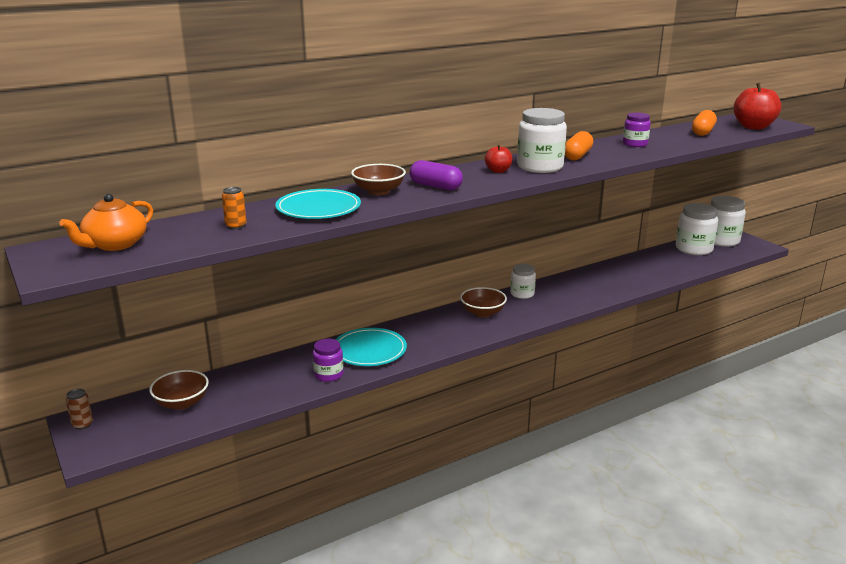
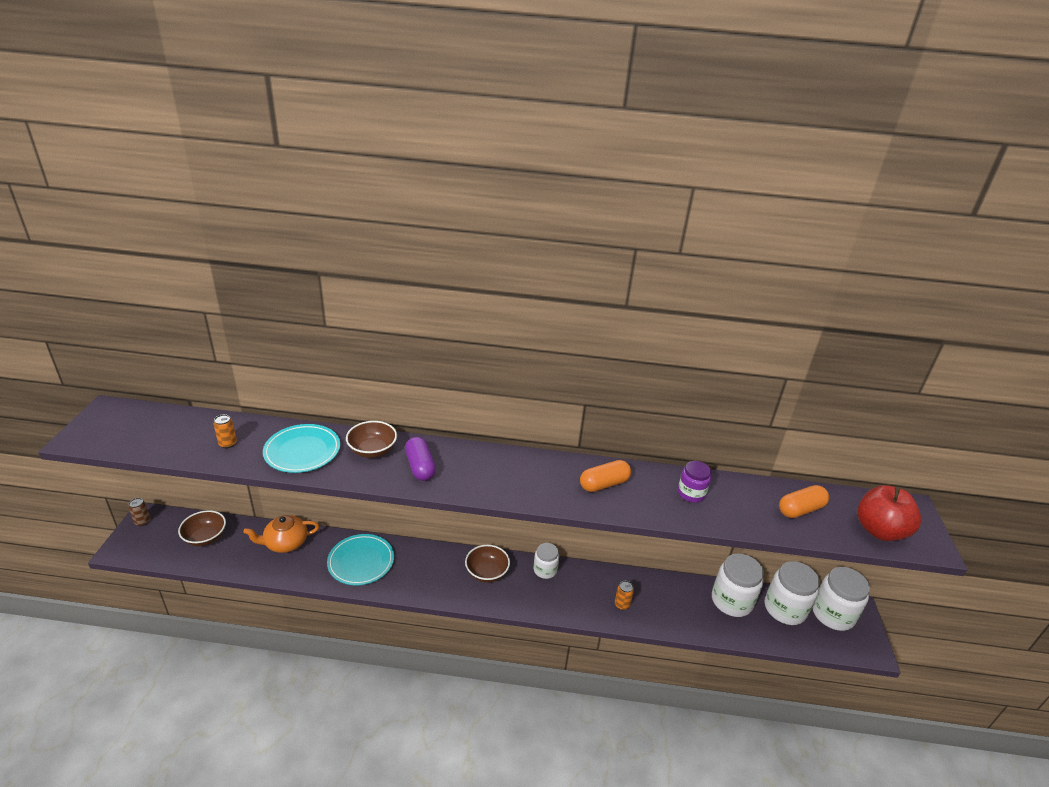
camera: 35 degrees right, 10 degrees up
orange teapot [59,193,153,251] -> orange teapot moved to [243,515,319,553]
purple jar [313,339,343,382] -> none
red apple [485,144,512,173] -> none
white jar [517,108,567,173] -> white jar moved to [712,553,764,617]
none -> orange can [615,581,634,610]

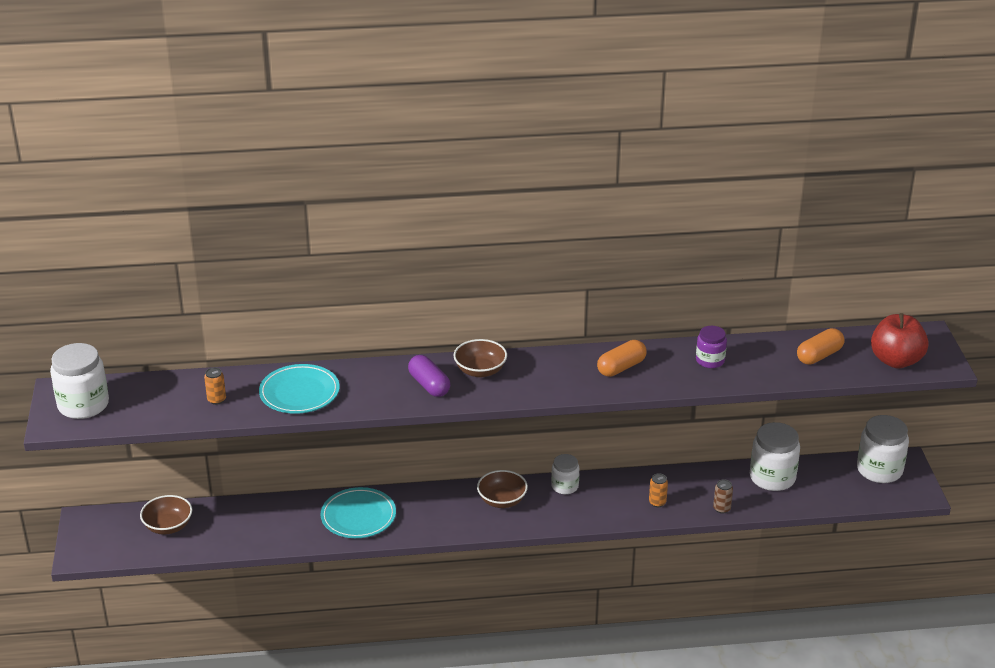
camera: 10 degrees left, 0 degrees up
brown can [128,498,150,526] -> brown can moved to [713,479,733,514]
orange teapot [243,515,319,553] -> none
brown bowl [346,421,397,458] -> brown bowl moved to [454,339,507,377]
white jar [765,561,820,625] -> white jar moved to [50,343,109,419]

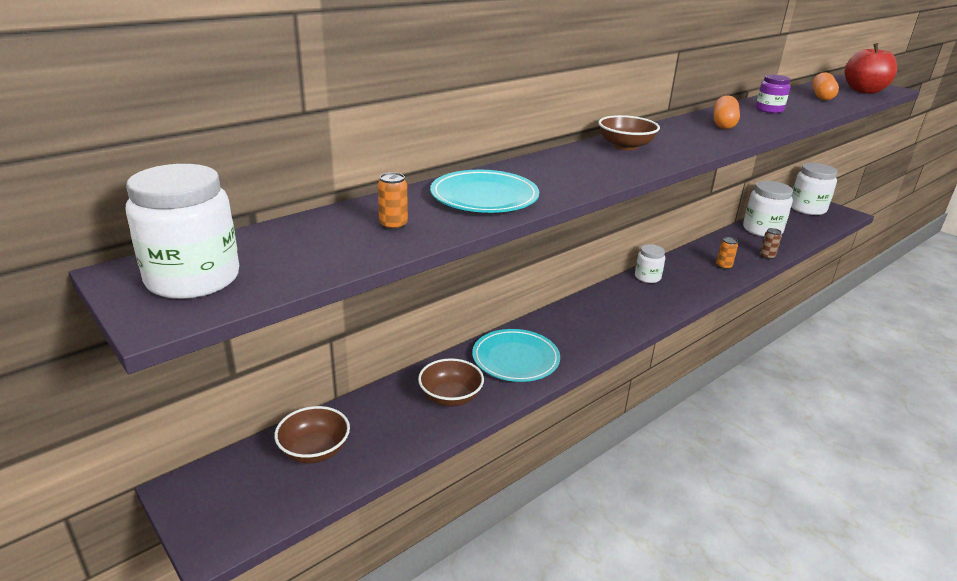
camera: 35 degrees left, 5 degrees down
purple capsule [408,355,450,397] -> none
brown bowl [477,470,528,508] -> brown bowl moved to [418,358,484,406]

